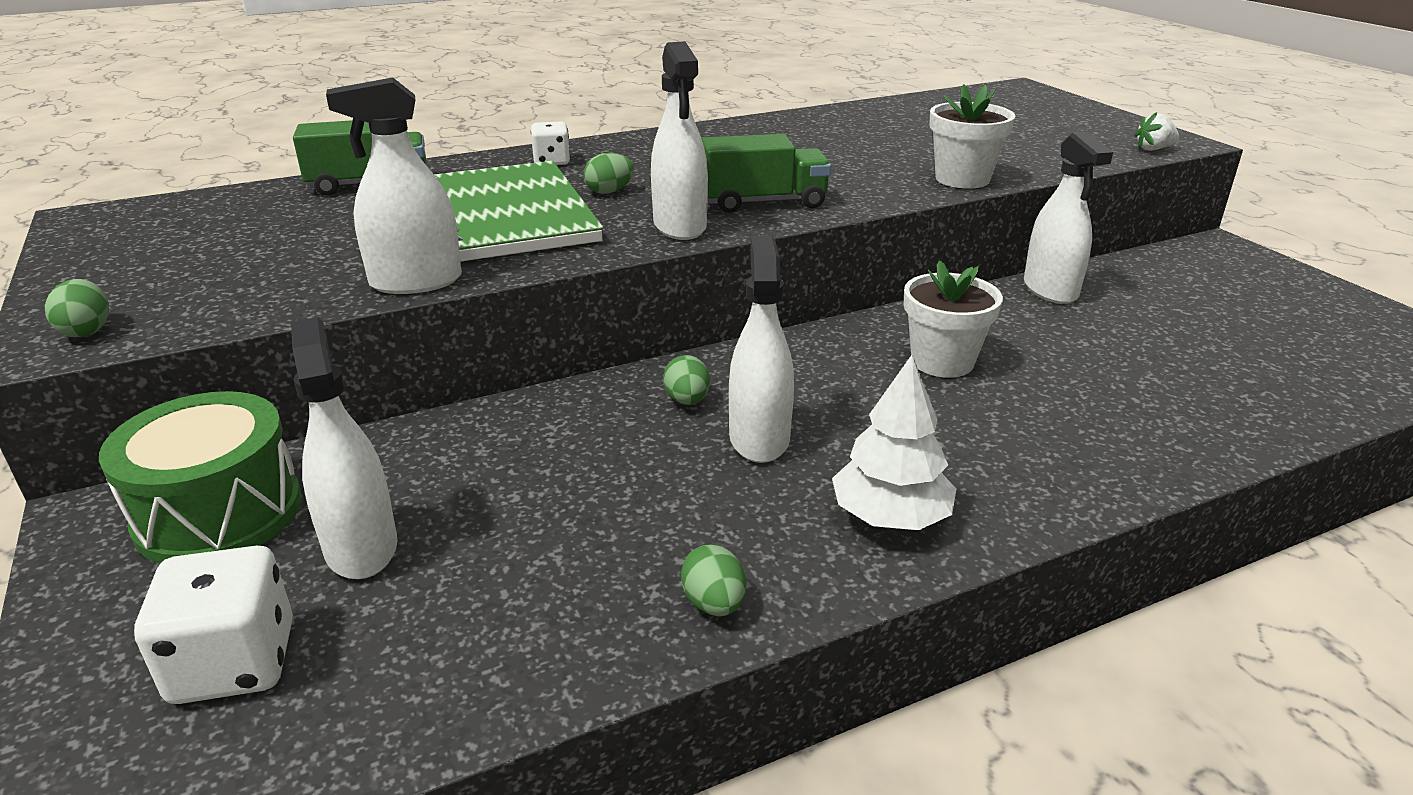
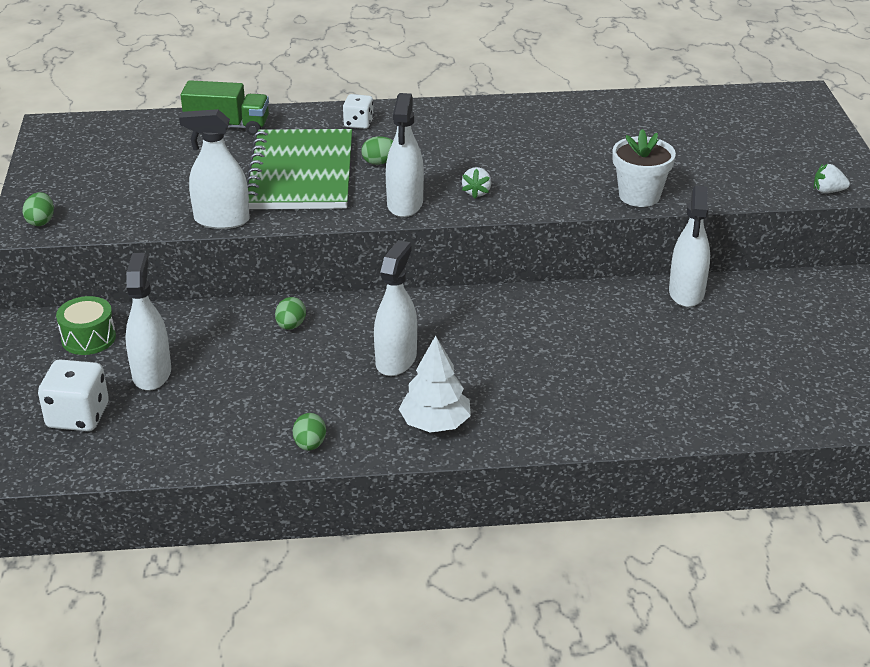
camera: 20 degrees right, 5 degrees up
green drum [99,391,302,563] -> green drum [56,296,116,355], size x0.62
green egg [663,355,710,405] -> green egg moved to [275,297,306,330]
green truck [702,134,831,213] -> white strawberry [462,167,491,198]
white flower pot [904,260,1003,378] -> none

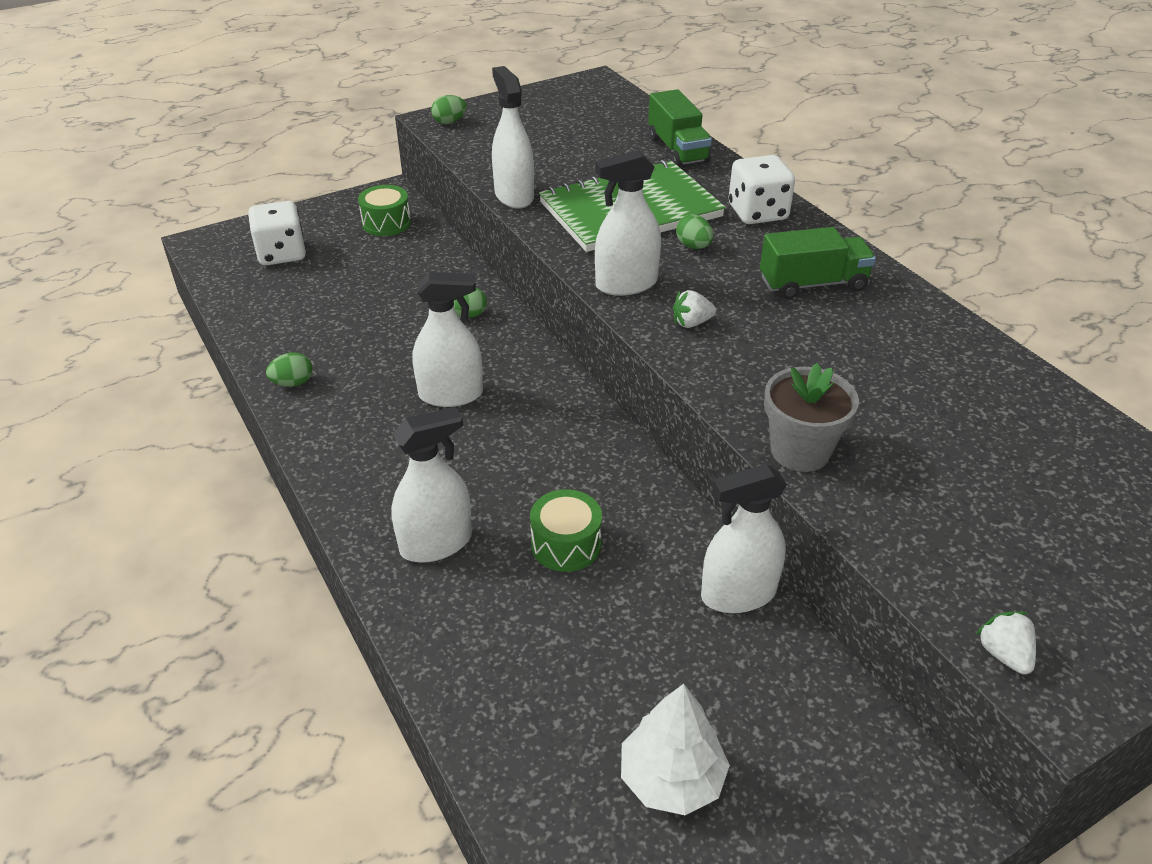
camera: 65 degrees right, 5 degrees up
white spray bottle [125,253,171,391] -> white spray bottle moved to [391,407,472,563]
white dice [343,94,374,129] -> white dice [729,155,795,224], size x1.64
white tree [399,336,471,433] -> white tree moved to [621,684,730,815]
white flower pot [613,129,676,207] -> grey flower pot [764,363,859,472]
none -> green drum [530,489,602,572]
none -> green truck [760,227,876,299]

